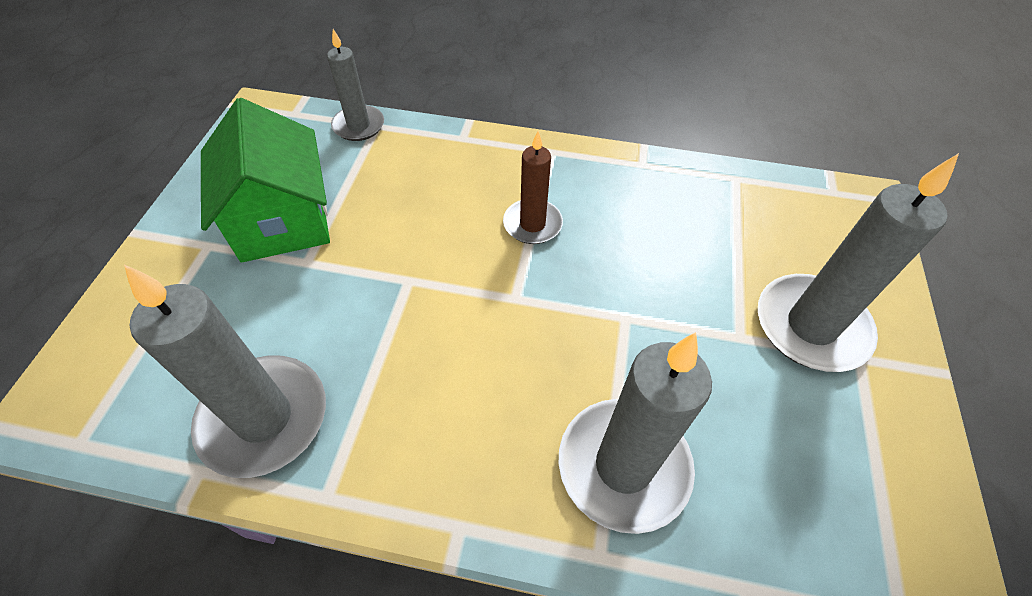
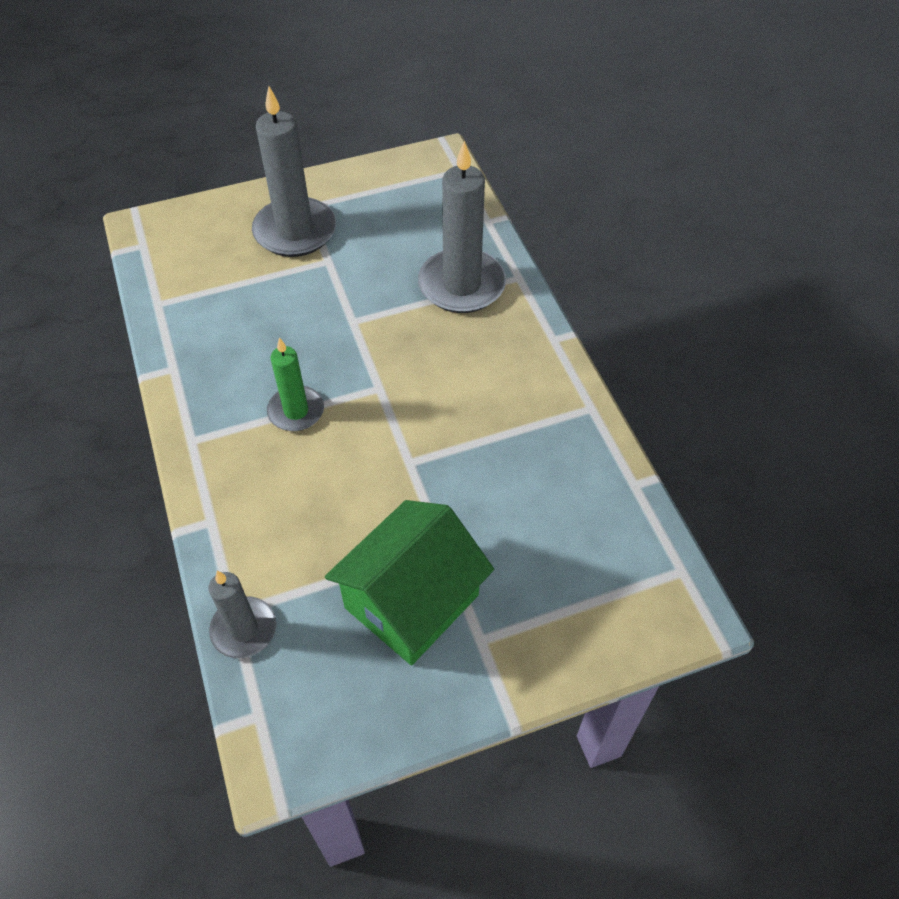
camera: 120 degrees left, 0 degrees up
grey candle [124,265,326,478] -> none
brown candle [503,131,563,244] -> green candle [267,337,324,431]

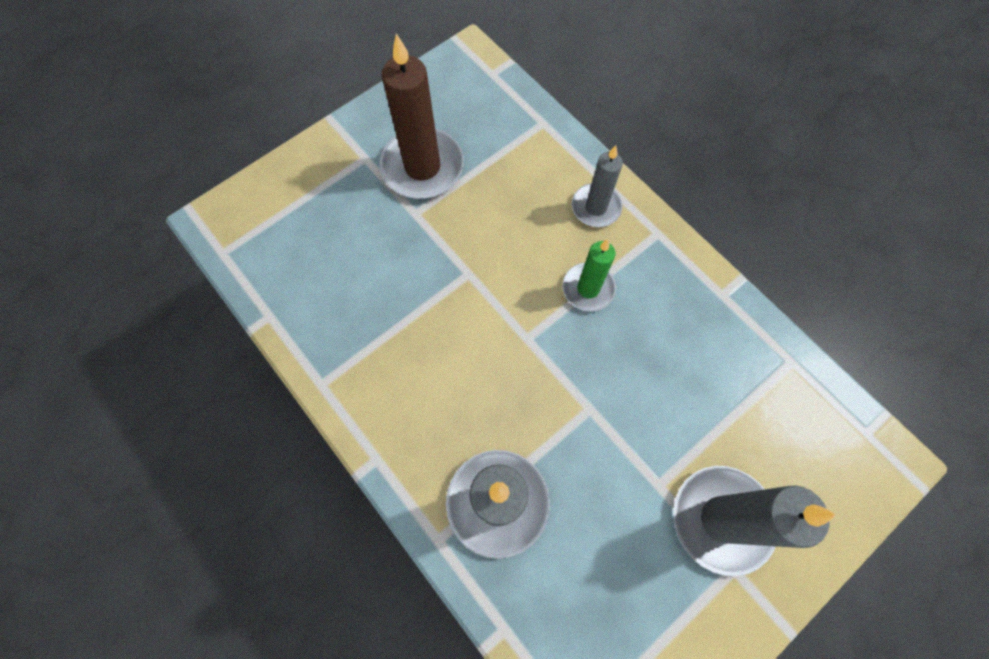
camera: 160 degrees right, 15 degrees up
grey candle [208,571,276,659] -> grey candle moved to [572,145,623,227]
green house [325,500,494,665] -> brown candle [379,34,464,199]

